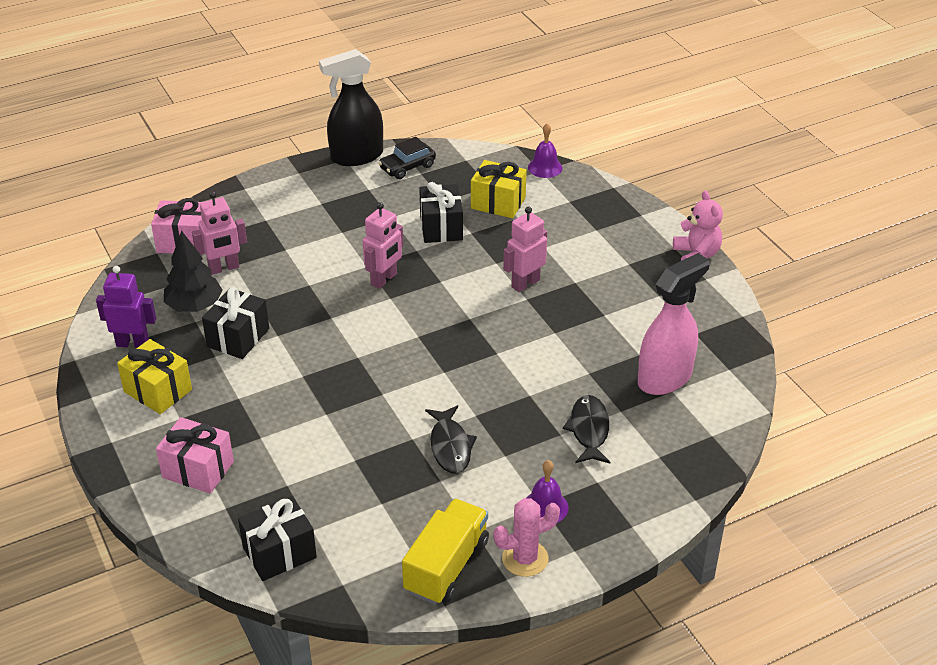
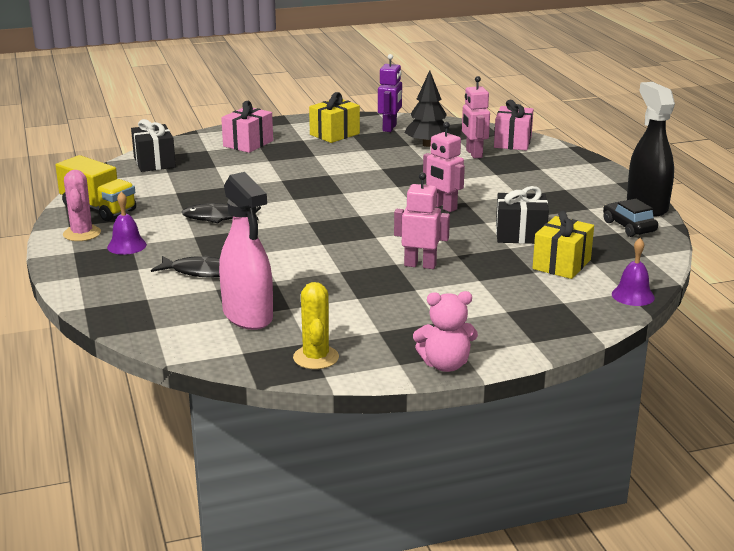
camera: 100 degrees right, 15 degrees down
black gift [202,287,269,359] -> none
pink robot [503,207,547,292] -> pink robot turned 45 degrees counterclockwise [394,172,450,269]
none -> yellow cactus [293,282,339,369]

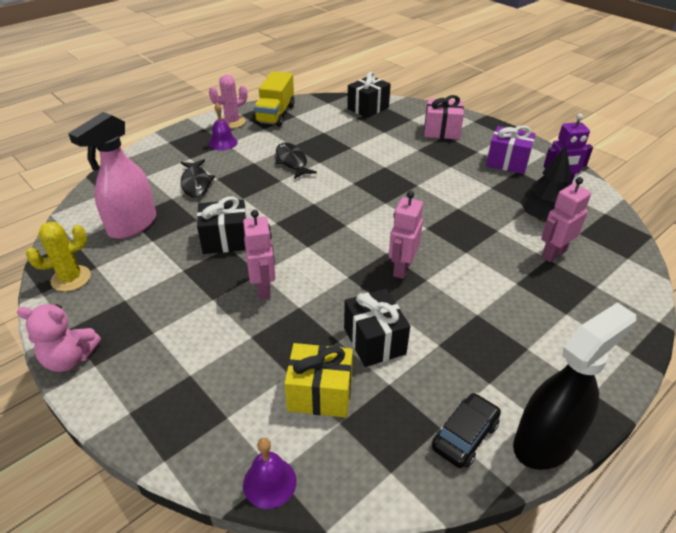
camera: 65 degrees right, 15 degrees up
yellow gift [309,92,360,143] -> purple gift [486,125,536,174]
pink teddy bear [413,291,478,372] -> pink teddy bear turned 60 degrees counterclockwise [17,304,101,372]
pink gift [494,100,534,151] -> none
none -> black gift [197,196,246,254]

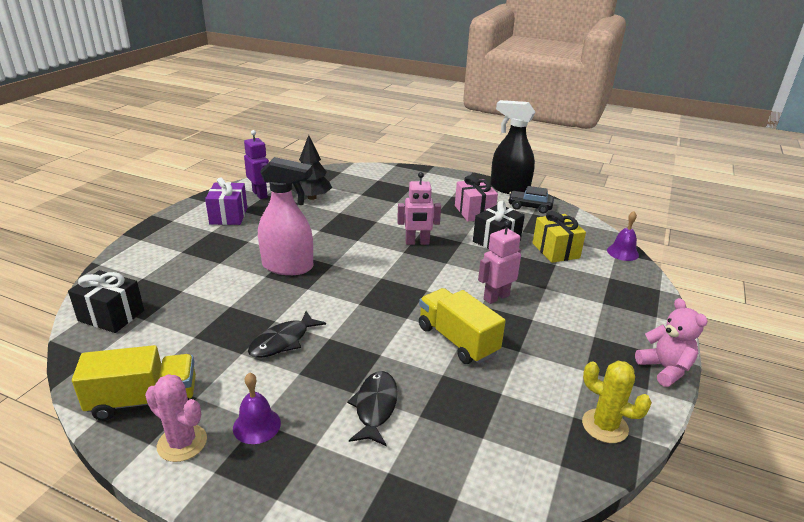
camera: 115 degrees left, 10 degrees down
pink spray bottle [68,112,156,239] -> pink spray bottle moved to [258,157,313,275]
black fish [181,159,215,198] -> black fish turned 45 degrees counterclockwise [347,371,398,446]
black gift [197,196,246,254] -> yellow truck [419,288,506,364]
pink gift [424,95,464,139] -> pink gift moved to [455,176,498,222]
pink robot [541,177,591,262] -> none

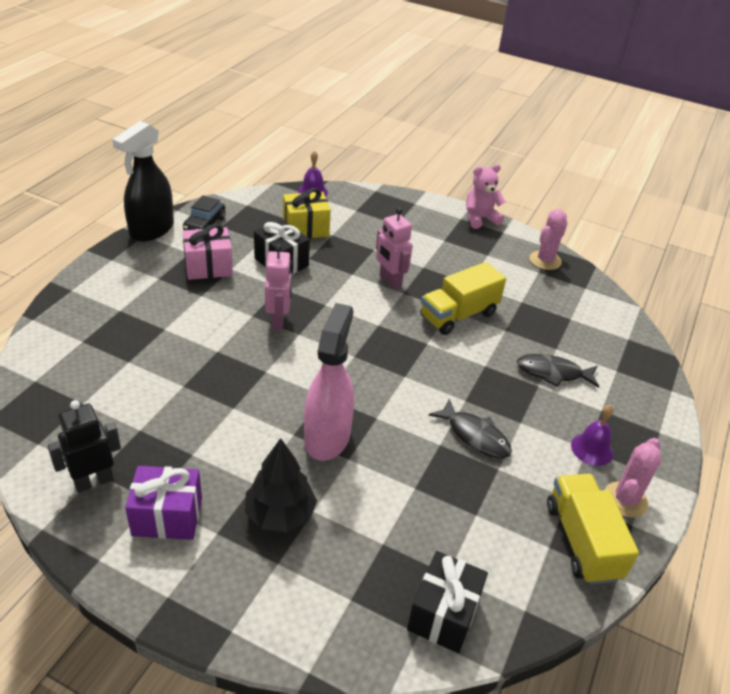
camera: 90 degrees left, 10 degrees up
purple robot [244,130,269,199] -> black robot [47,400,121,493]
black tree [292,135,332,200] -> black tree moved to [245,438,317,532]
yellow cactus [582,361,652,443] -> pink cactus [530,209,568,270]

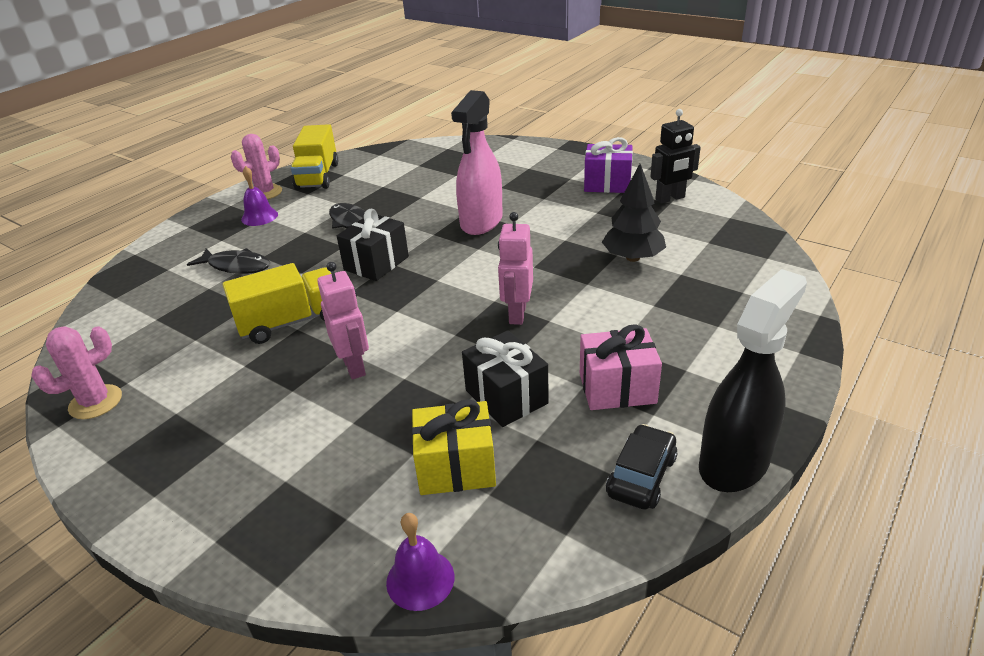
camera: 165 degrees left, 5 degrees down
black tree [245,438,317,532] -> black tree moved to [602,164,666,262]
black gift [407,551,488,653] -> black gift moved to [337,209,409,281]
pink teddy bear [466,164,506,229] -> none

